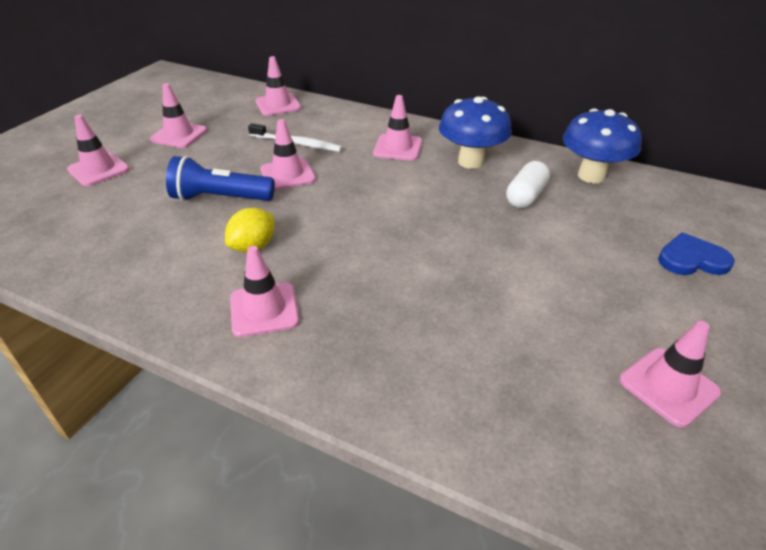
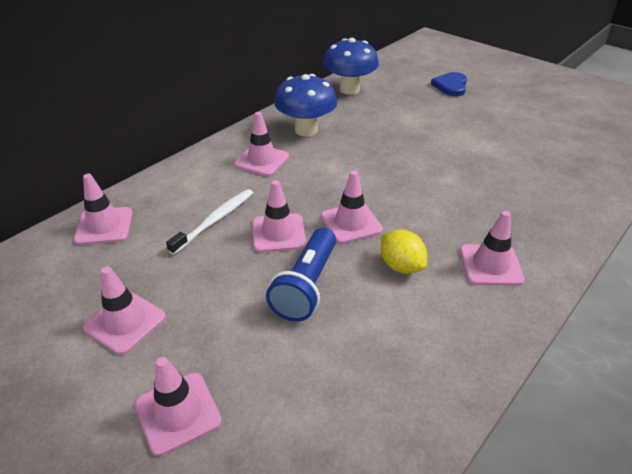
camera: 75 degrees left, 0 degrees up
white capsule [506,161,550,208] -> none
pink traffic cone [619,321,721,428] -> pink traffic cone moved to [321,171,383,244]

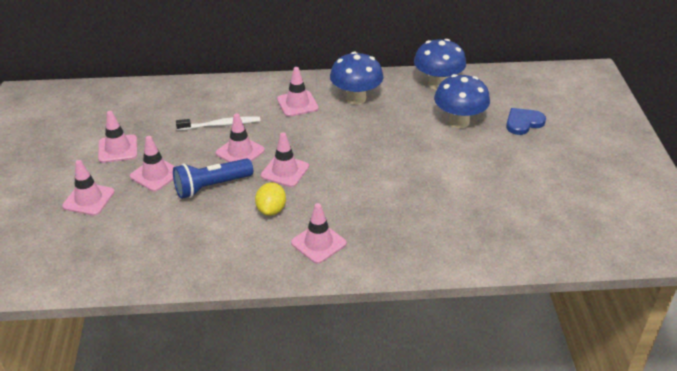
camera: 45 degrees right, 0 degrees up
pink traffic cone [74,174,133,245] -> pink traffic cone moved to [130,136,176,192]
none -> blue mushroom [434,74,490,128]

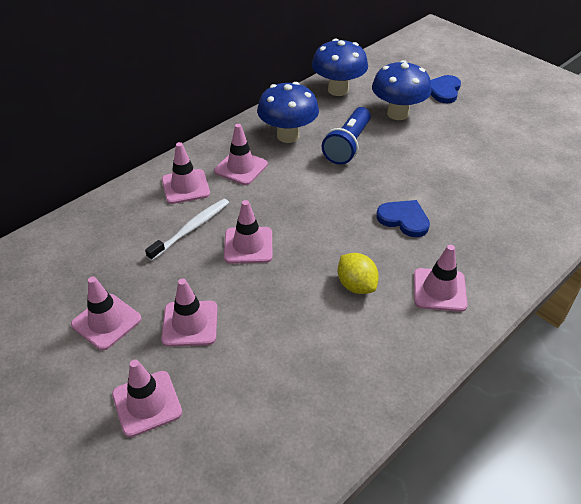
camera: 40 degrees left, 5 degrees up
blue flashlight [173,158,253,199] -> blue flashlight moved to [322,107,371,165]
pink traffic cone [261,132,309,187] -> pink traffic cone moved to [162,142,210,204]
none -> blue heart [376,200,430,237]

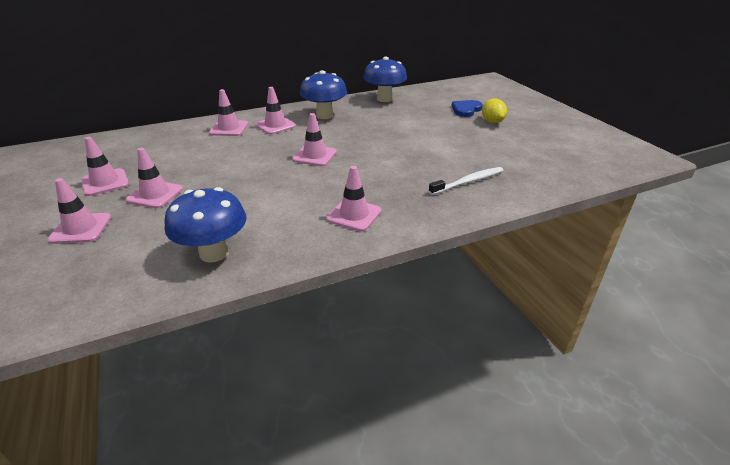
camera: 20 degrees right, 10 degrees down
white toothbrush [145,199,229,261] -> white toothbrush moved to [429,167,503,195]
pink traffic cone [224,200,273,264] -> pink traffic cone moved to [292,113,337,166]
blue flashlight [322,107,371,165] -> none
yellow lemon [338,253,379,294] -> yellow lemon moved to [482,98,507,123]
blue mushroom [372,60,432,120] -> blue mushroom moved to [164,187,247,263]
blue heart [376,200,430,237] -> none

